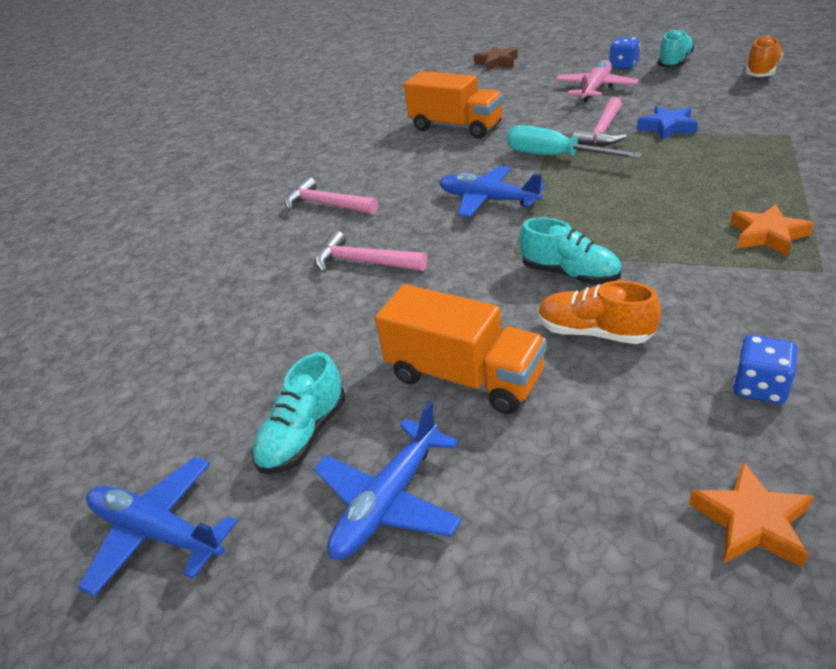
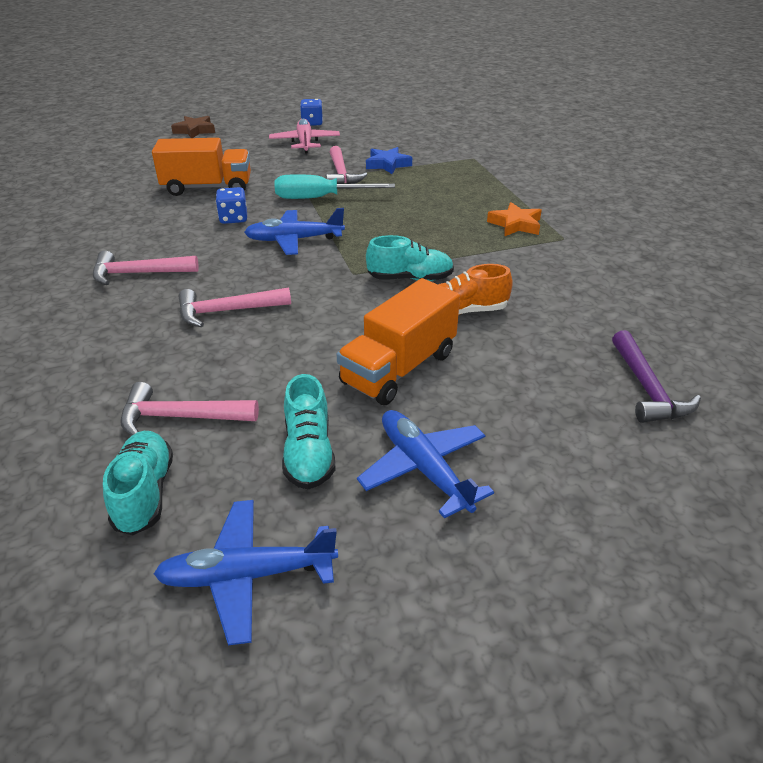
camera: 40 degrees left, 0 degrees up
blue plane [314,401,462,560] -> blue plane turned 150 degrees clockwise [357,410,494,519]
orange truck [375,284,546,414] -> orange truck turned 135 degrees clockwise [337,278,460,405]
turquoise shoe [658,29,694,68] -> turquoise shoe moved to [103,431,173,535]
orange star [689,462,813,568] -> purple hammer [612,330,701,423]
blue dice [733,335,797,404] -> blue dice moved to [216,187,247,224]
orange shoe [745,36,783,77] -> none
none -> pink hammer [120,382,259,435]

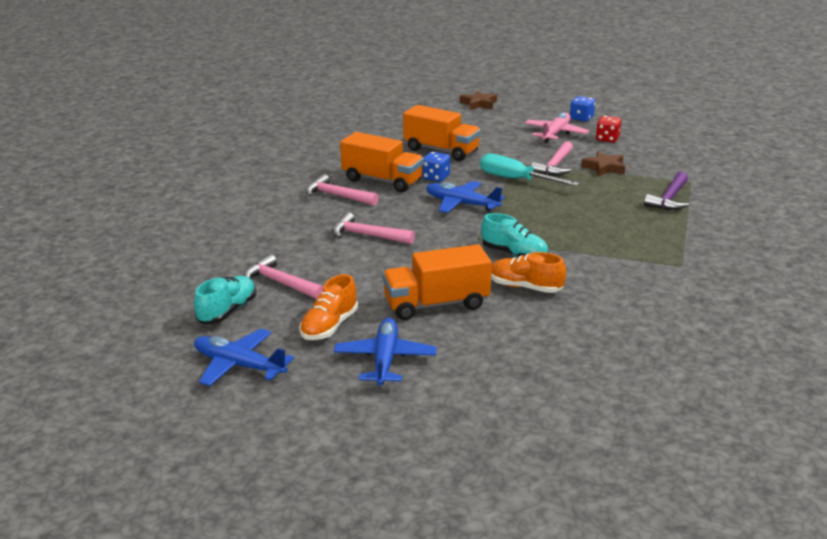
camera: 35 degrees right, 10 degrees down
turquoise shoe [282,374,335,489] -> orange shoe [299,274,358,340]
blue star [366,147,412,174] -> brown star [581,151,625,177]
orange star [487,202,542,236] -> none
purple hammer [612,330,701,423] -> purple hammer moved to [644,172,689,210]
none -> orange truck [340,132,424,192]
none -> red dice [596,116,621,142]

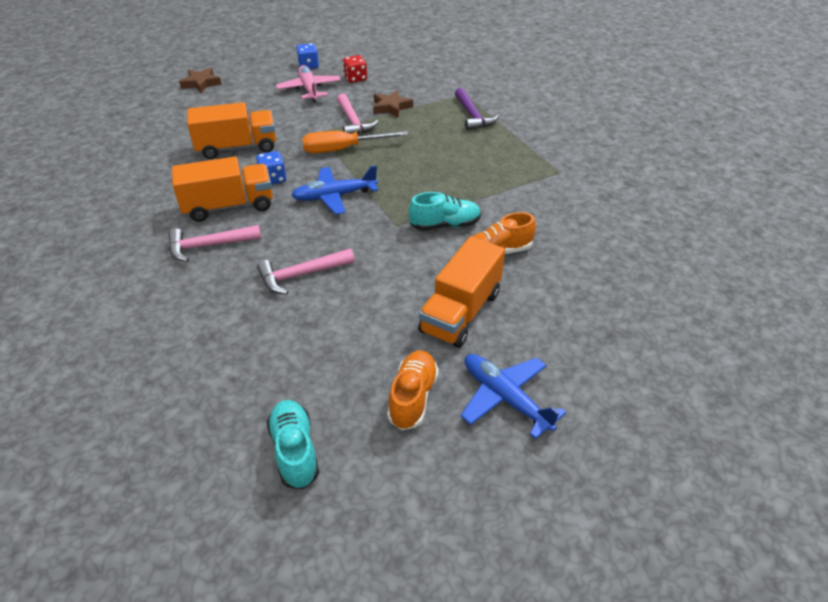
camera: 45 degrees left, 15 degrees up
blue plane [194,329,294,386] -> none
pink hammer [243,254,324,299] -> none
orange shoe [299,274,358,340] -> orange shoe turned 150 degrees counterclockwise [387,350,439,430]
turquoise screwdriver [480,154,579,186] -> orange screwdriver [302,131,408,153]

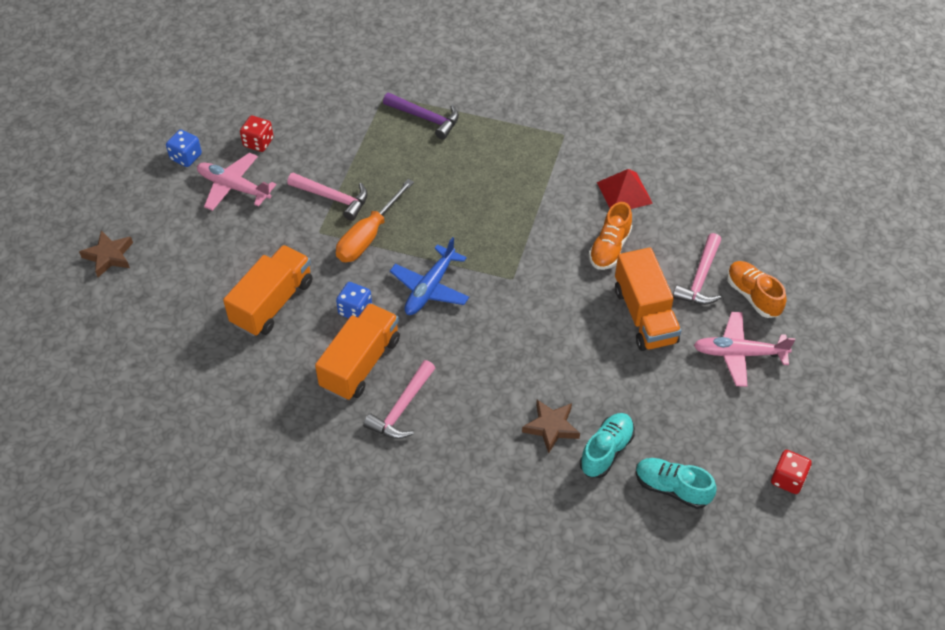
camera: 45 degrees left, 10 degrees up
pink hammer [257,248,355,295] -> pink hammer moved to [673,233,721,305]
brown star [373,90,413,118] -> brown star moved to [522,400,580,453]
orange shoe [387,350,439,430] -> orange shoe moved to [727,261,786,318]
turquoise shoe [409,192,481,231] -> turquoise shoe moved to [580,413,635,478]
blue plane [460,354,566,439] -> pink plane [694,312,795,387]
none -> red pyramid [597,169,653,209]
none -> red dice [771,450,812,494]

